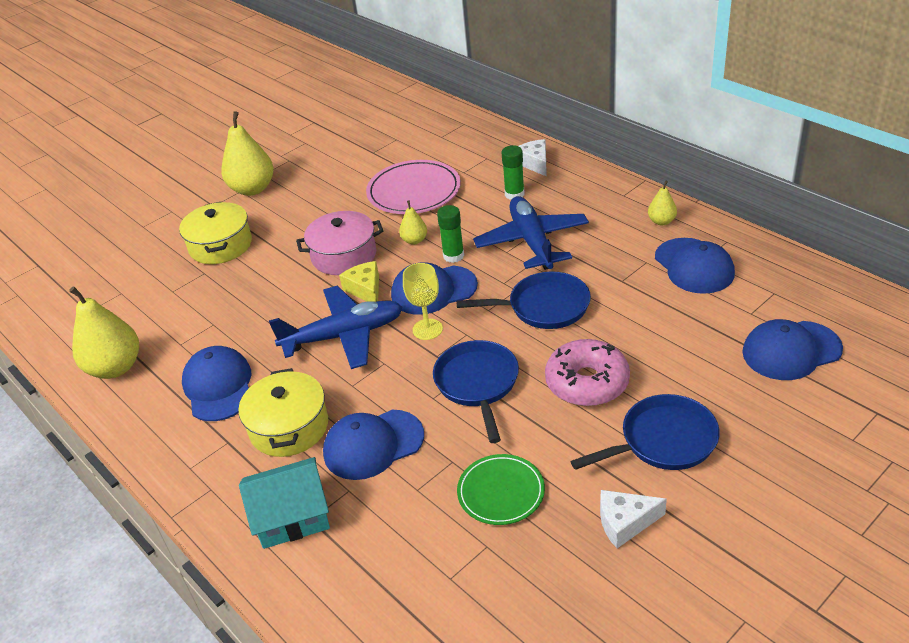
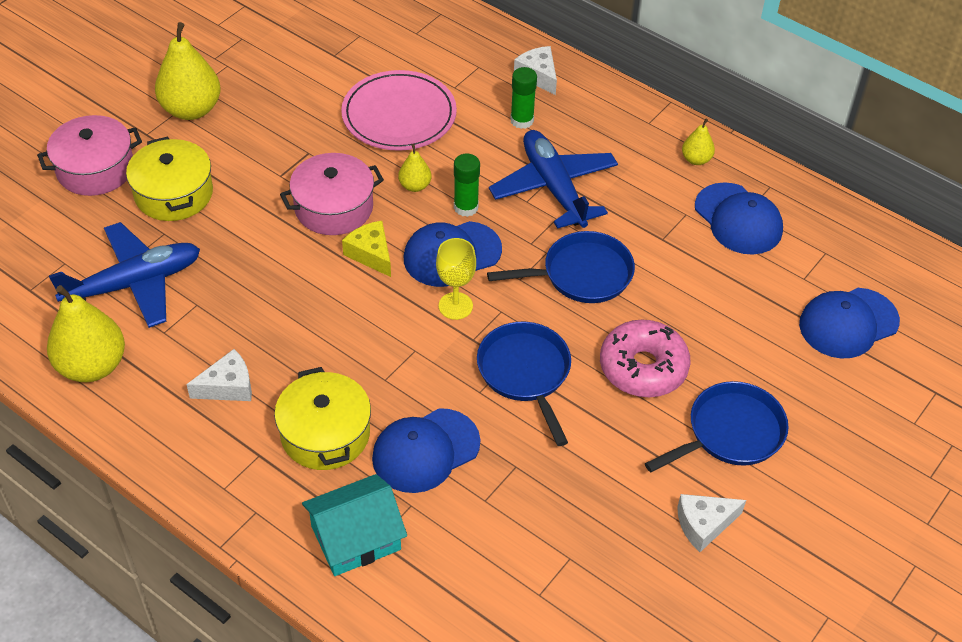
camera: 15 degrees left, 10 degrees up
blue cap [182,346,251,421] -> white cheese [186,349,252,401]
blue plane [269,286,403,369] -> blue plane moved to [49,222,200,328]
green plate [457,454,545,525] -> none
none -> pink pot [37,115,142,196]

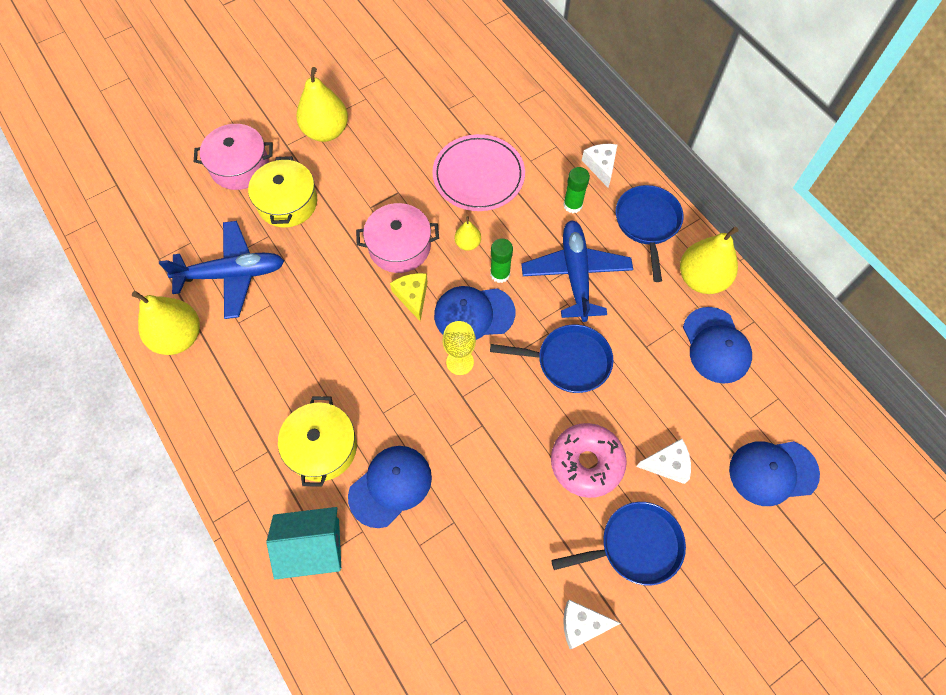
camera: 20 degrees right, 15 degrees up
white cheese [186,349,252,401] -> white cheese moved to [636,439,691,484]
blue cap [372,408,480,493] -> blue cap turned 150 degrees clockwise [348,446,432,528]
blue pan [477,322,571,446] -> blue pan moved to [616,185,684,282]
yellow pear [682,119,715,165] -> yellow pear [680,227,739,294], size x2.01

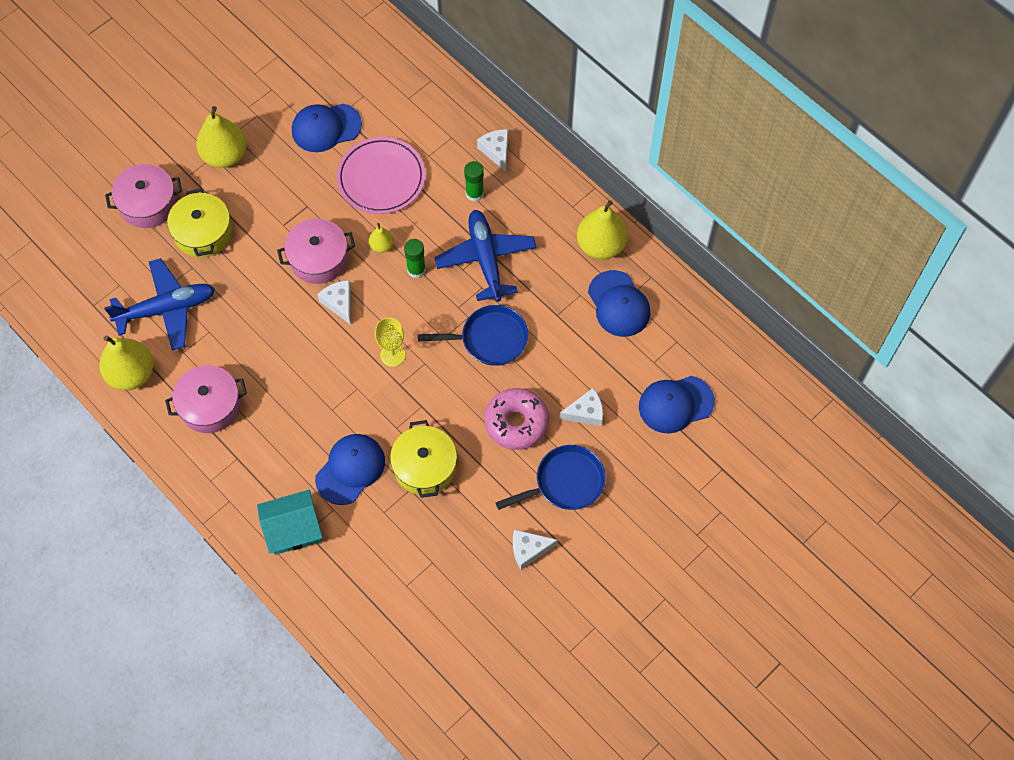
camera: 10 degrees left, 0 degrees up
yellow pot [278,396,357,487] -> yellow pot moved to [390,420,457,498]
yellow cheese [390,273,428,321] -> white cheese [317,280,351,325]
blue cap [434,286,515,340] -> blue cap moved to [292,104,362,152]
blue pan [616,185,684,282] -> none
none -> pink pot [165,365,247,433]

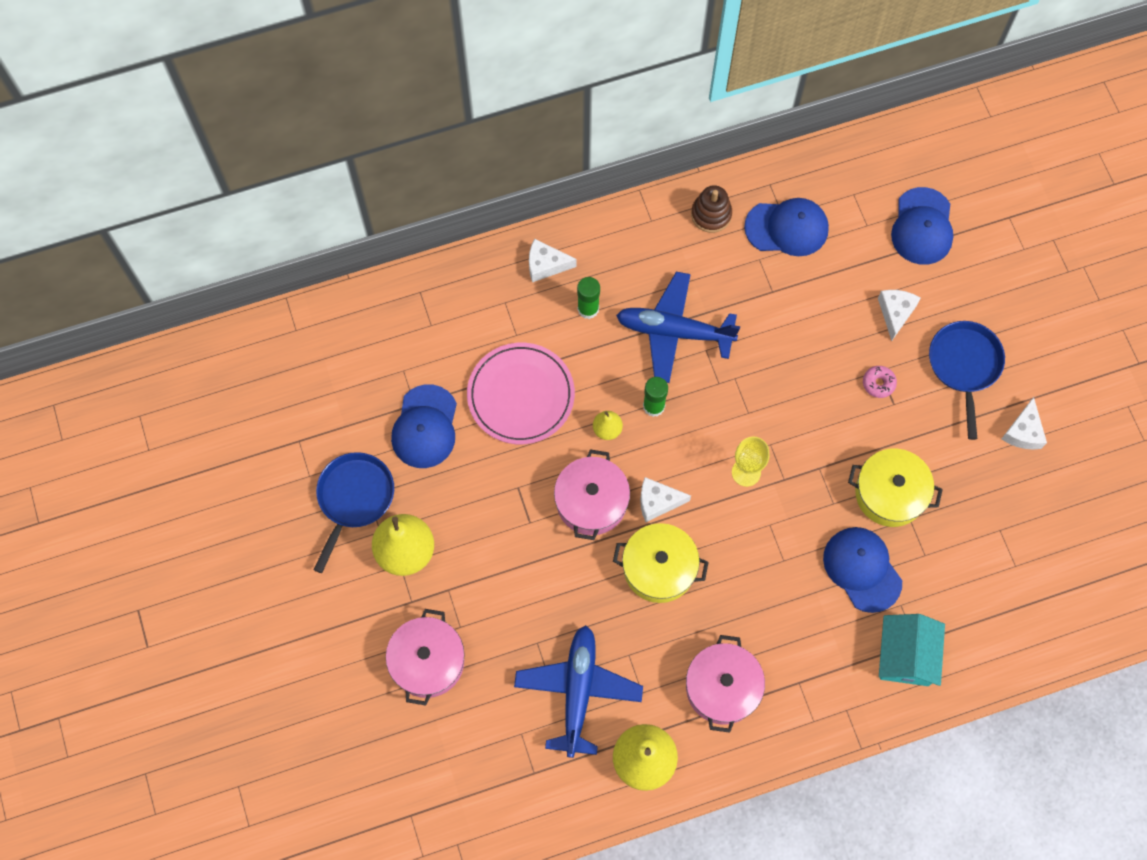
camera: 65 degrees left, 5 degrees up
yellow pot [167,188,232,258] -> yellow pot moved to [613,523,709,603]
blue pan [418,305,528,366] -> blue pan moved to [314,452,394,573]
pink donut [484,388,549,450] -> pink donut [863,366,897,398], size x0.46
yellow pear [577,200,628,260] -> brown stacking toy [691,185,732,233]

